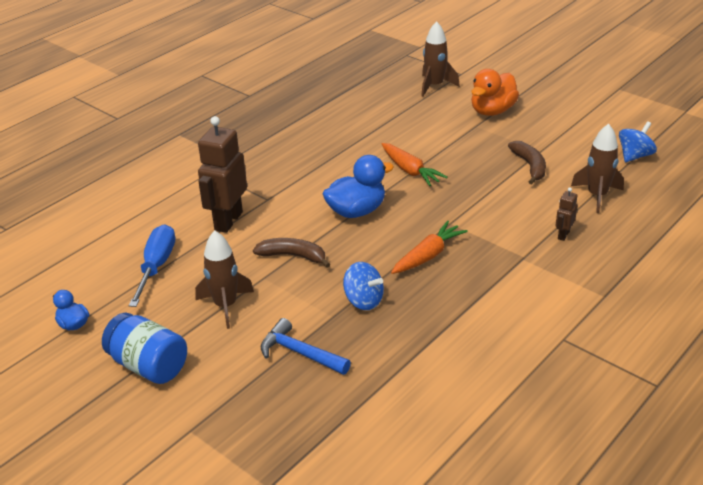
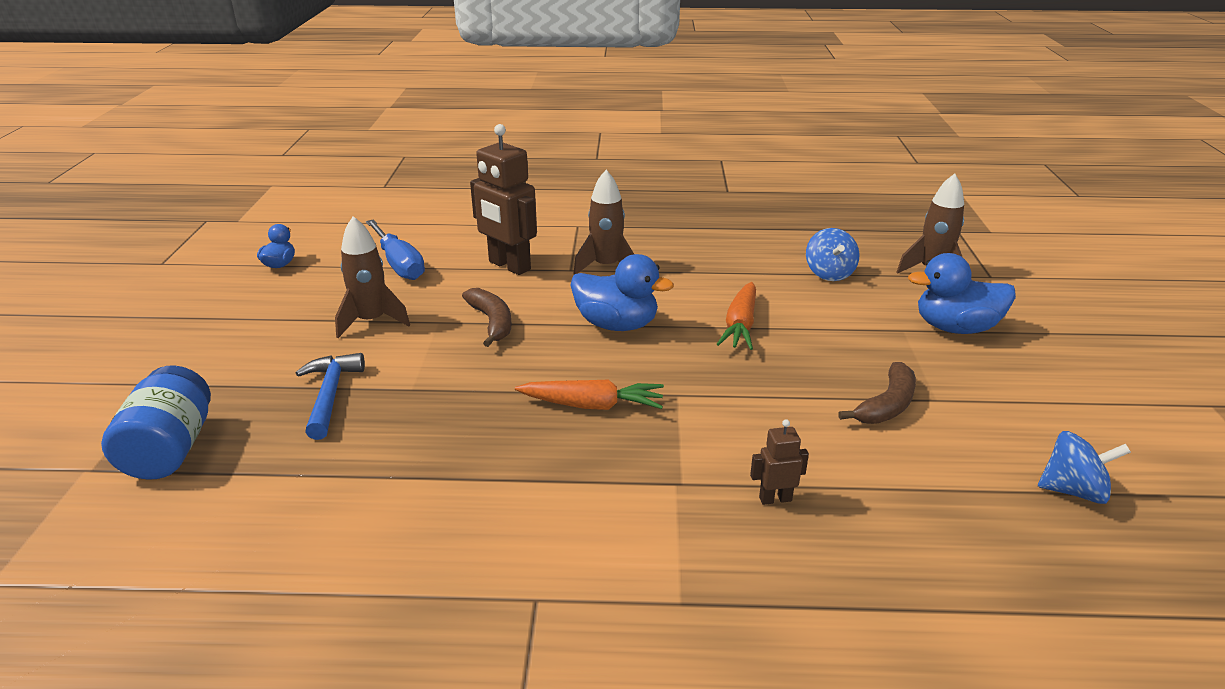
camera: 50 degrees right, 5 degrees down
blue jar [102,313,187,384] -> blue jar moved to [101,366,211,480]
blue screwdriver [129,224,175,307] -> blue screwdriver turned 90 degrees clockwise [366,219,425,280]
brown robot [198,116,247,233] -> brown robot turned 120 degrees counterclockwise [470,124,537,275]
blue spinning top [343,262,384,310] -> blue spinning top moved to [806,228,860,281]
orange duck [471,69,519,116] -> blue duck [908,253,1016,334]
brown rocket [571,124,624,213] -> brown rocket moved to [574,170,634,274]

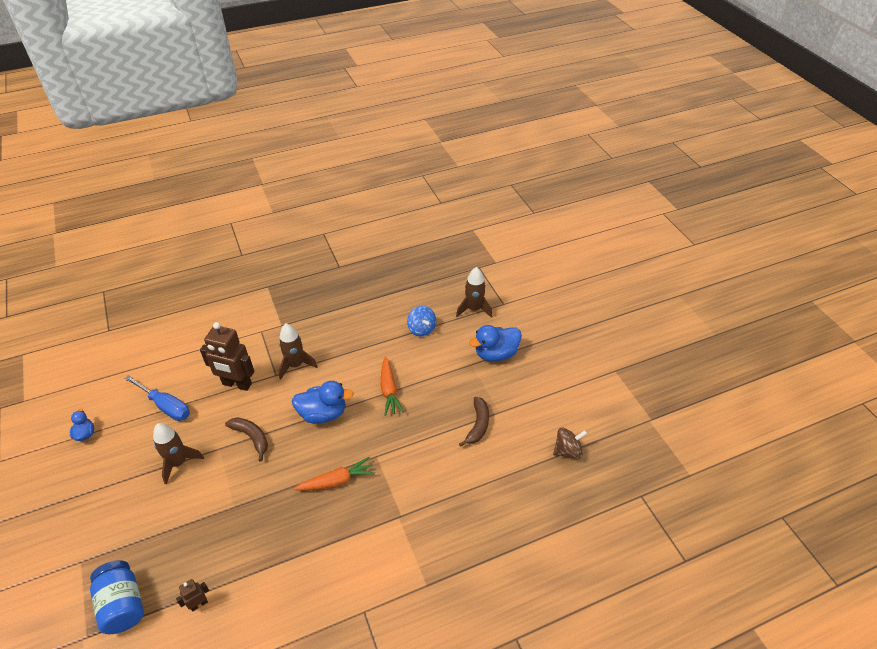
camera: 25 degrees left, 15 degrees up
blue hammer [296,353,365,440] -> none
brown robot [750,419,809,505] -> brown robot moved to [176,579,209,611]
blue spinning top [1038,431,1131,504] -> brown spinning top [553,428,588,459]

